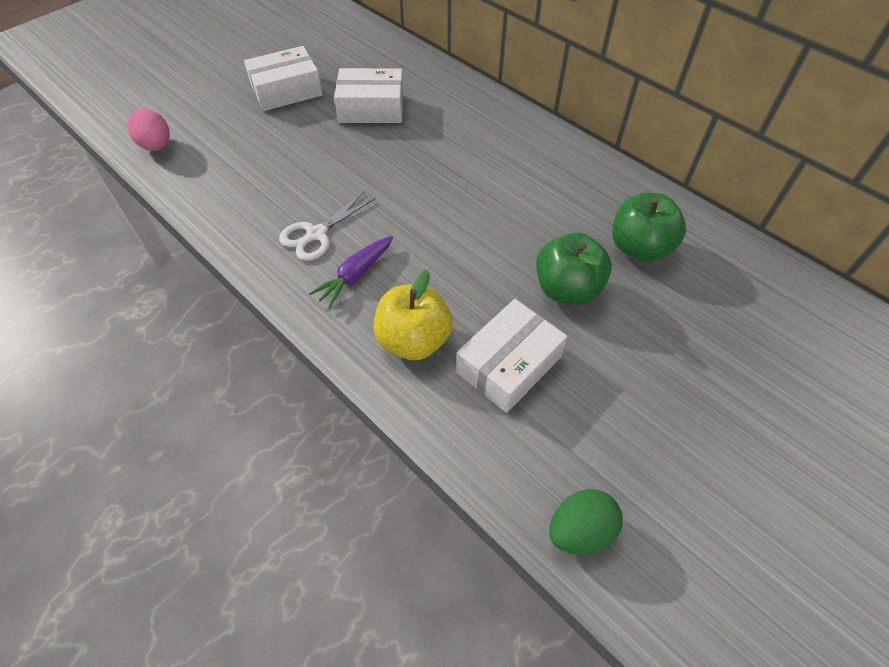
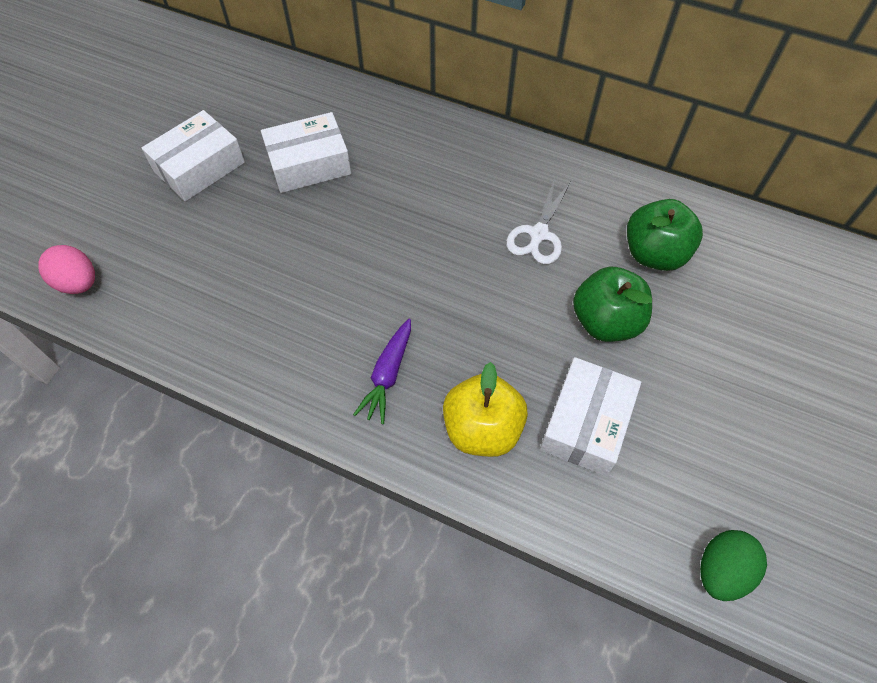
camera: 20 degrees left, 5 degrees up
white scissors [279,191,376,261] -> white scissors moved to [506,178,570,264]

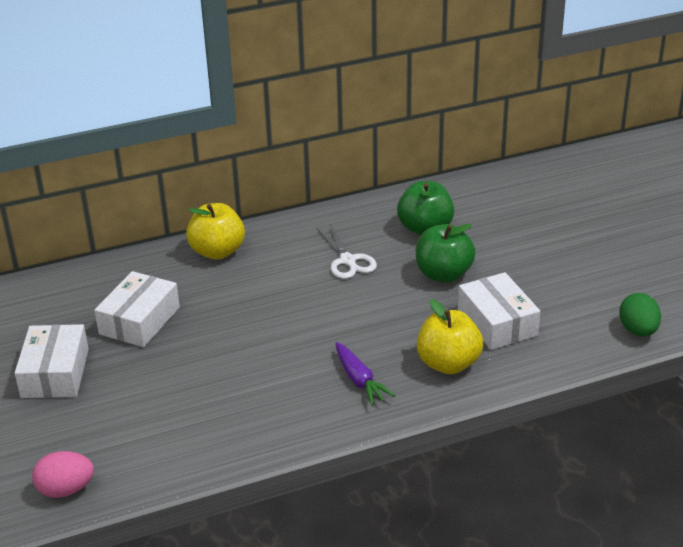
camera: 45 degrees left, 25 degrees down
none -> yellow apple [186,203,245,260]

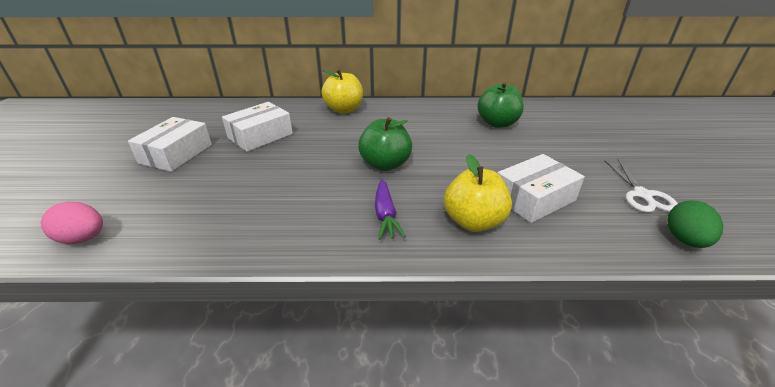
camera: 20 degrees right, 0 degrees up
white scissors [317,224,377,279] -> white scissors moved to [605,160,678,212]
green apple [416,224,476,283] -> green apple moved to [358,117,412,171]
white box [458,272,540,350] -> white box turned 60 degrees clockwise [497,154,585,223]

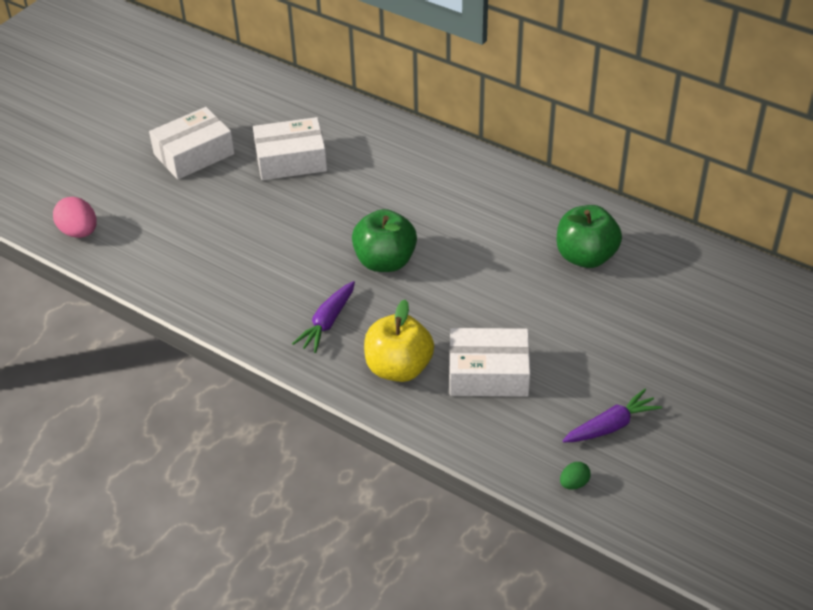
camera: 35 degrees right, 10 degrees up
yellow apple [321,70,363,114] -> none
white scissors [605,160,678,212] -> purple carrot [562,389,662,442]
green egg [668,200,723,248] -> green egg [560,462,591,490], size x0.55

